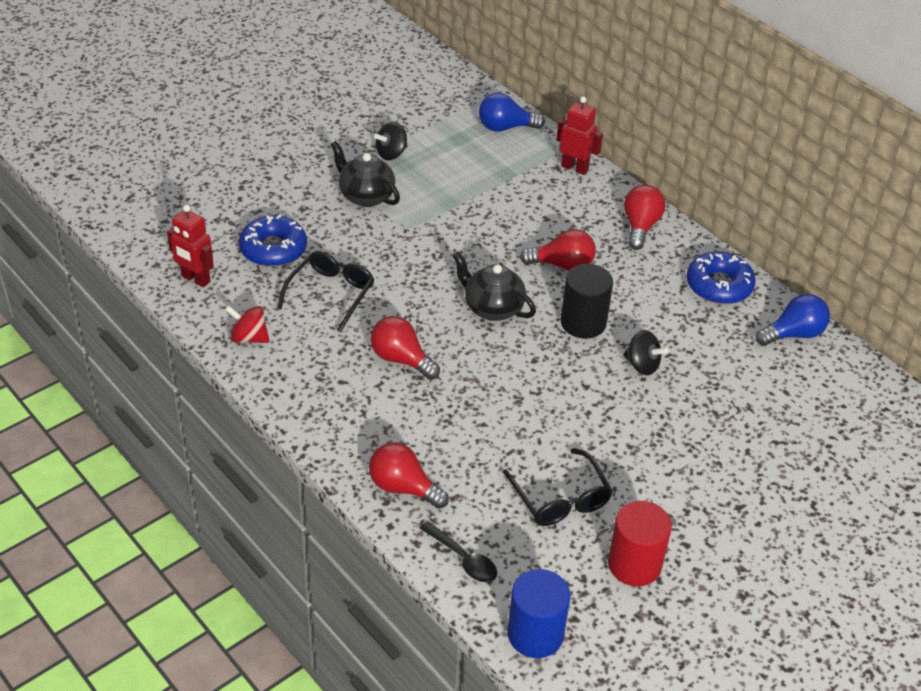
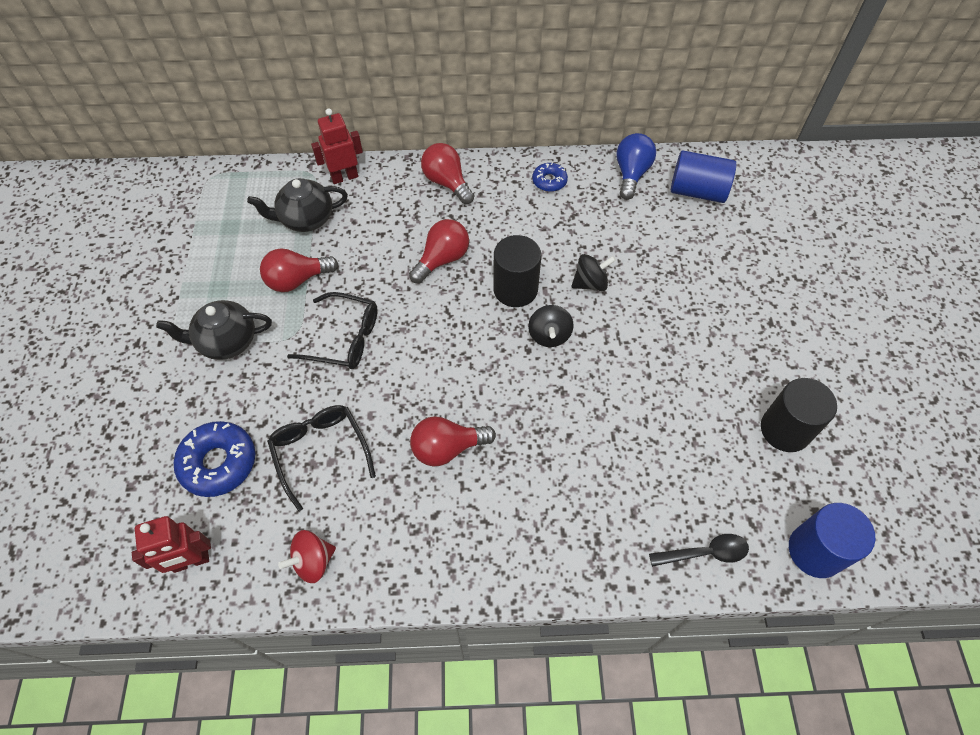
camera: 50 degrees left, 15 degrees up
red light bulb [369,442,449,509] -> red light bulb moved to [260,248,338,292]
black spinning top [374,122,408,160] -> black spinning top moved to [528,305,574,347]
black teapot [452,251,536,321] -> black teapot moved to [247,178,348,232]
blue light bulb [479,93,545,132] -> none
black glasses [503,448,612,526] -> black glasses moved to [287,292,377,369]
red cylinder [608,501,672,586] -> black cylinder [761,378,837,452]
blue donut [686,252,756,304] -> blue donut [532,162,568,192], size x0.57
none -> blue cylinder [671,150,736,203]

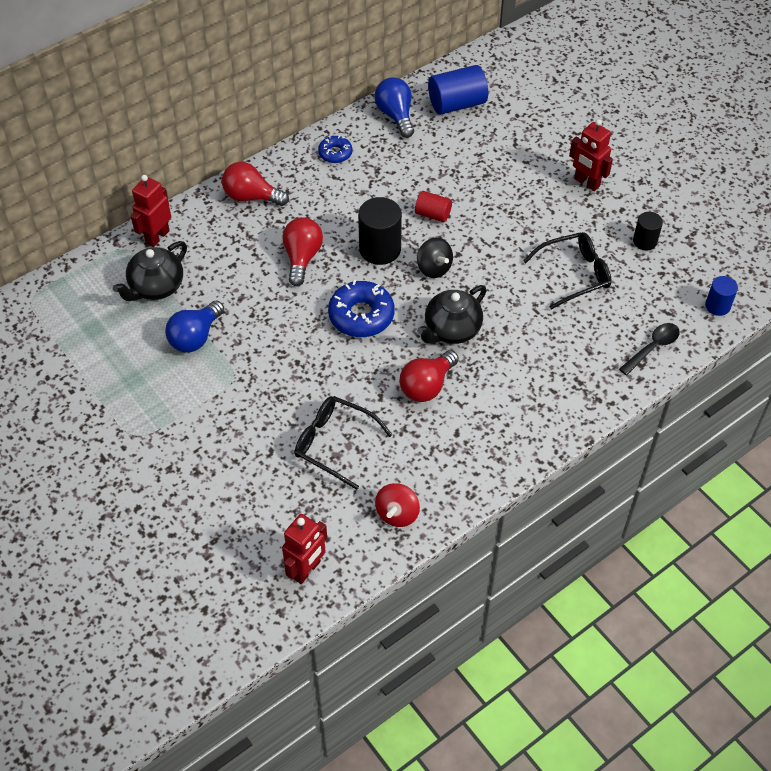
camera: 35 degrees left, 5 degrees down
black teapot [156,300,272,360] -> black teapot moved to [417,285,486,344]
blue donut [174,421,255,497] -> blue donut moved to [328,280,395,337]
red light bulb [260,248,338,292] -> blue light bulb [165,301,224,353]
black glasses [287,292,377,369] -> black glasses moved to [523,232,612,309]
black spinning top [571,254,616,291] -> red cylinder [415,191,452,223]
black cylinder [761,378,837,452] -> black cylinder [633,212,663,250], size x0.58
blue cylinder [789,503,875,578] -> blue cylinder [705,276,738,316], size x0.58
none -> red robot [569,119,613,191]

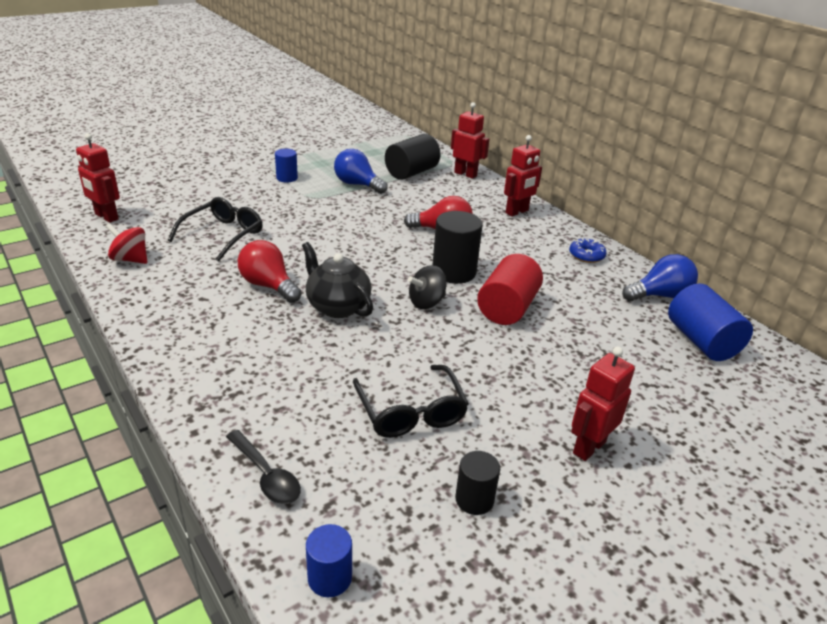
camera: 90 degrees right, 20 degrees down
black teapot [113,241,187,301] -> black cylinder [385,134,441,180]
red light bulb [222,162,289,206] -> red robot [504,135,542,217]
blue donut [328,280,395,337] -> none
red cylinder [415,191,452,223] -> red cylinder [477,254,543,325], size x1.72
none -> blue cylinder [275,149,298,183]

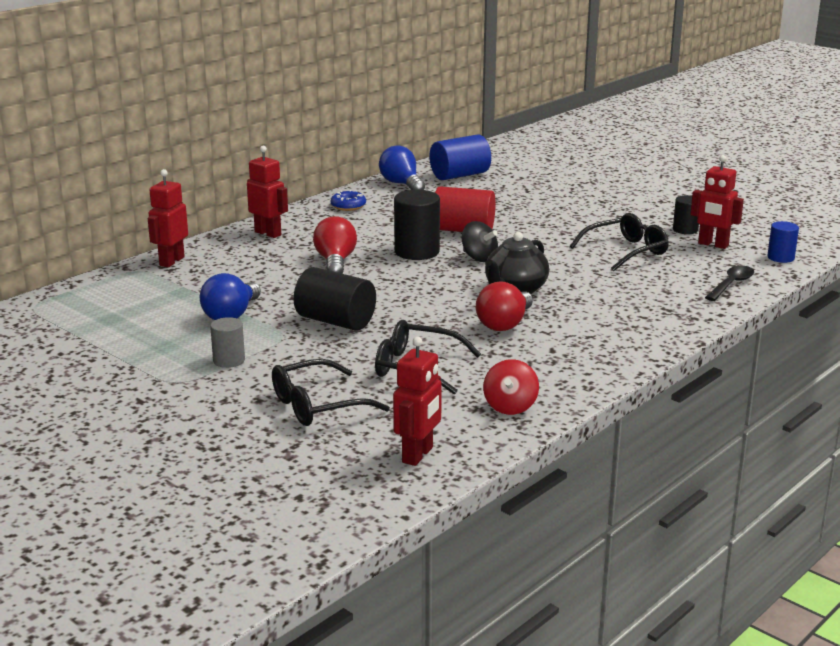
camera: 100 degrees left, 10 degrees down
blue cylinder [275,149,298,183] -> grey cylinder [210,317,245,368]
black cylinder [385,134,441,180] -> black cylinder moved to [293,267,376,331]
red robot [571,346,635,461] -> red robot moved to [690,155,744,249]
none -> black glasses [272,359,390,426]

